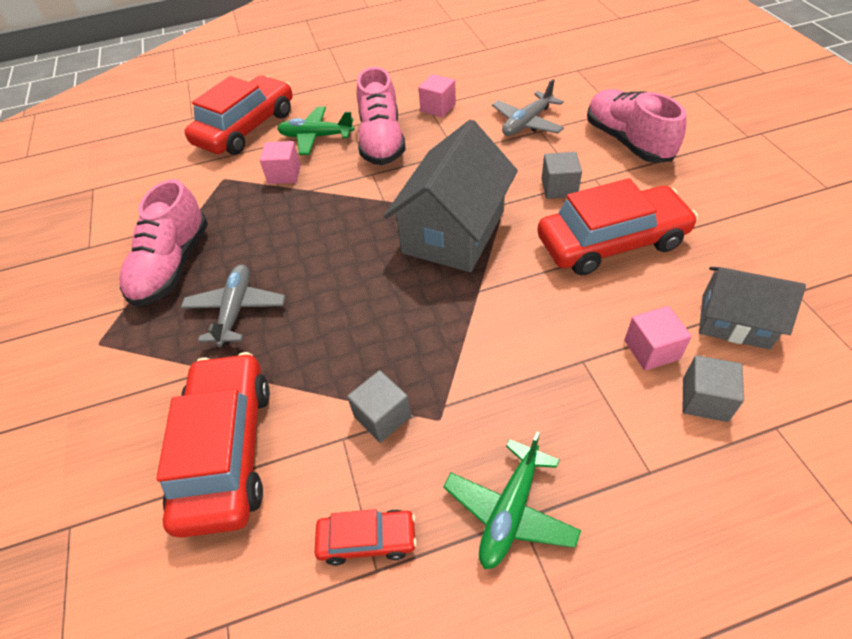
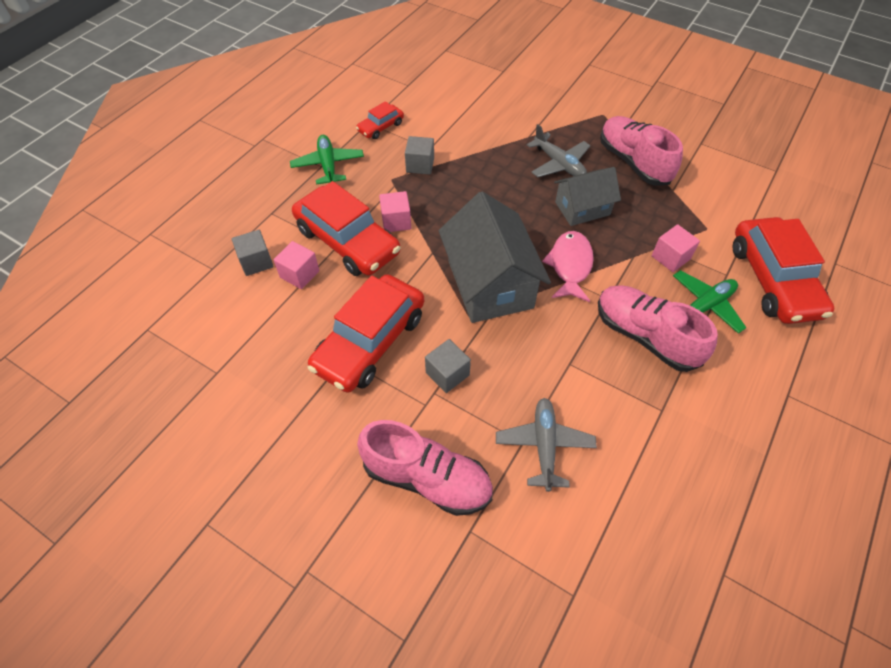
camera: 135 degrees right, 5 degrees up
red car [156,352,270,538] -> red car moved to [292,181,400,276]
pink cube [418,74,456,117] -> pink cube moved to [379,191,411,232]
grey house [699,267,806,350] -> grey house moved to [554,167,621,226]
none -> pink fish [542,231,594,302]

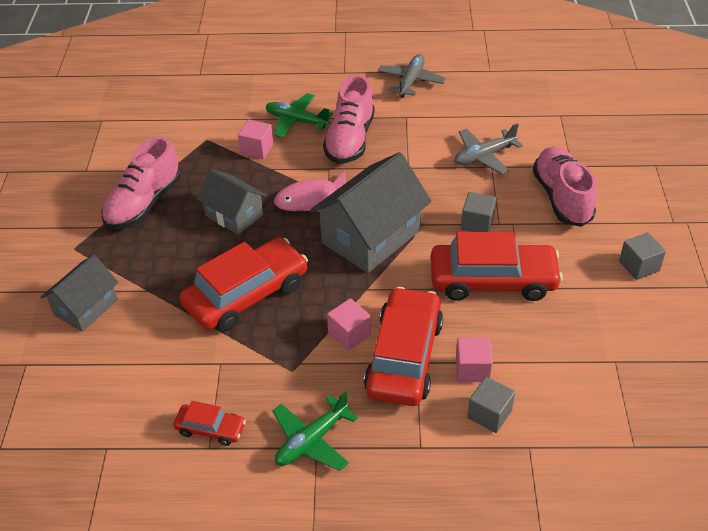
camera: 120 degrees left, 10 degrees down
grey cube [405,136,434,175] -> grey cube moved to [619,232,666,280]
grey plane [527,124,590,177] -> grey plane moved to [378,54,446,98]
red car [733,217,834,324] -> red car moved to [180,237,308,332]
none -> grey house [41,255,119,332]

